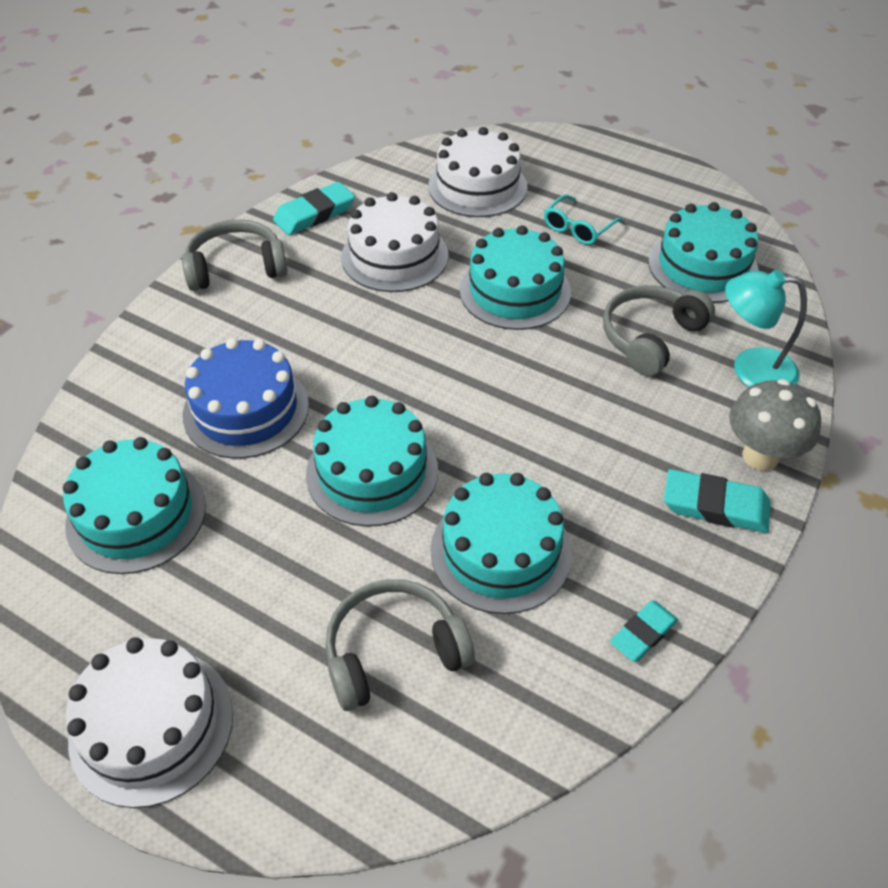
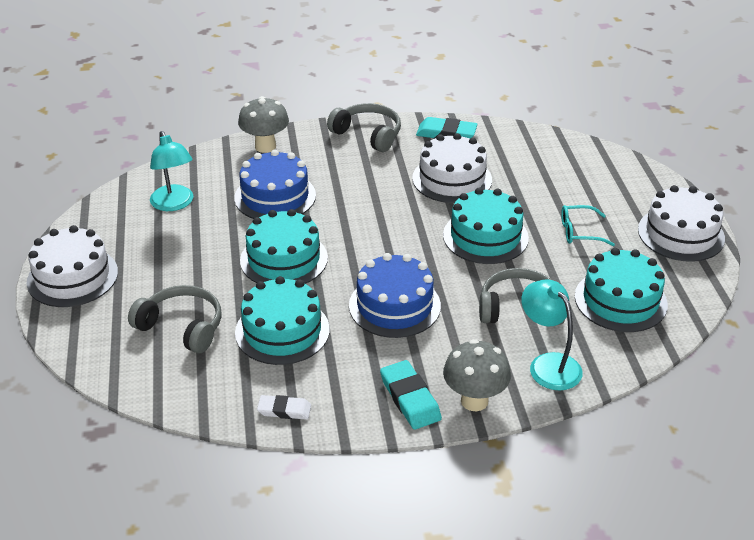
camera: 50 degrees right, 10 degrees down
turquoise cake [63,437,206,574] -> turquoise lamp [150,131,193,211]
white cake [428,127,528,217] -> white cake moved to [638,185,725,262]
turquoise eraser [610,601,678,662] -> white eraser [257,395,311,420]
none -> grey mushroom [238,96,289,153]
none -> blue cake [349,253,441,338]

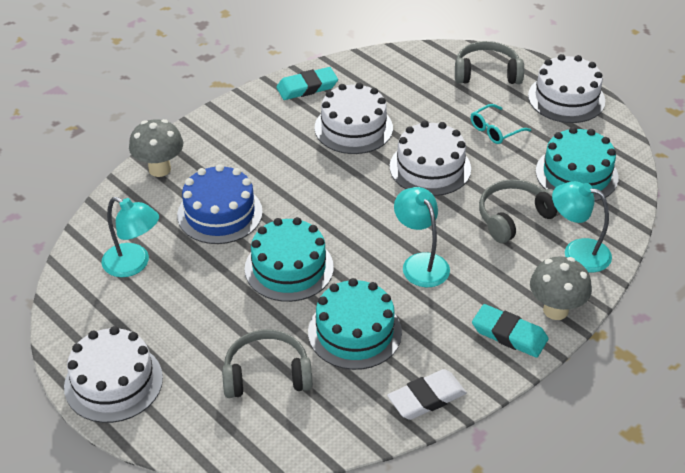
camera: 35 degrees left, 5 degrees up
white eraser [257,395,311,420] -> white eraser [387,369,467,420], size x1.54
grey headphones [327,103,401,152] -> grey headphones moved to [455,41,524,84]
blue cake [349,253,441,338] -> turquoise lamp [394,187,450,288]
turquoise cake [443,188,529,264] -> white cake [390,121,471,196]

